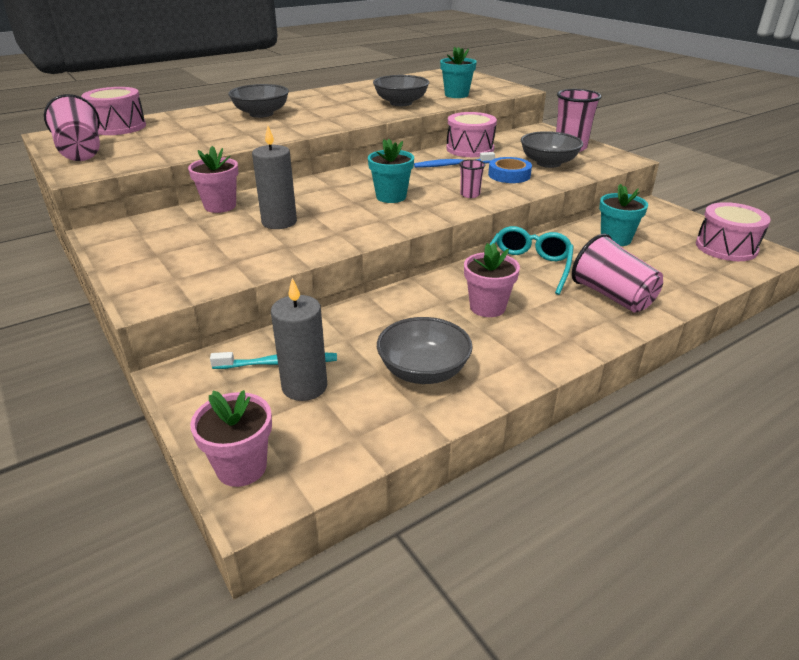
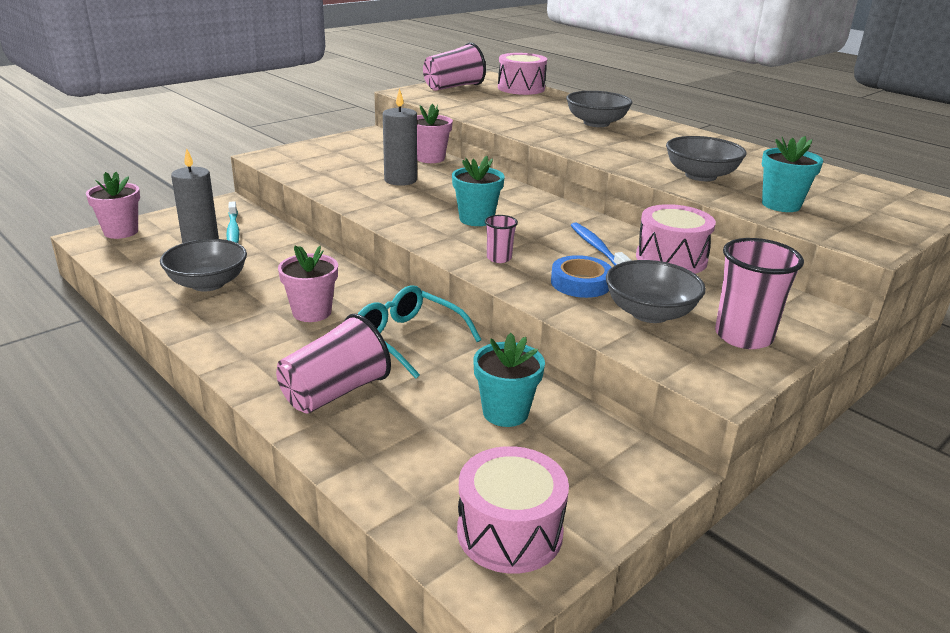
camera: 80 degrees right, 5 degrees down
turquoise glasses [489,226,574,295] -> turquoise glasses turned 150 degrees counterclockwise [358,285,482,379]

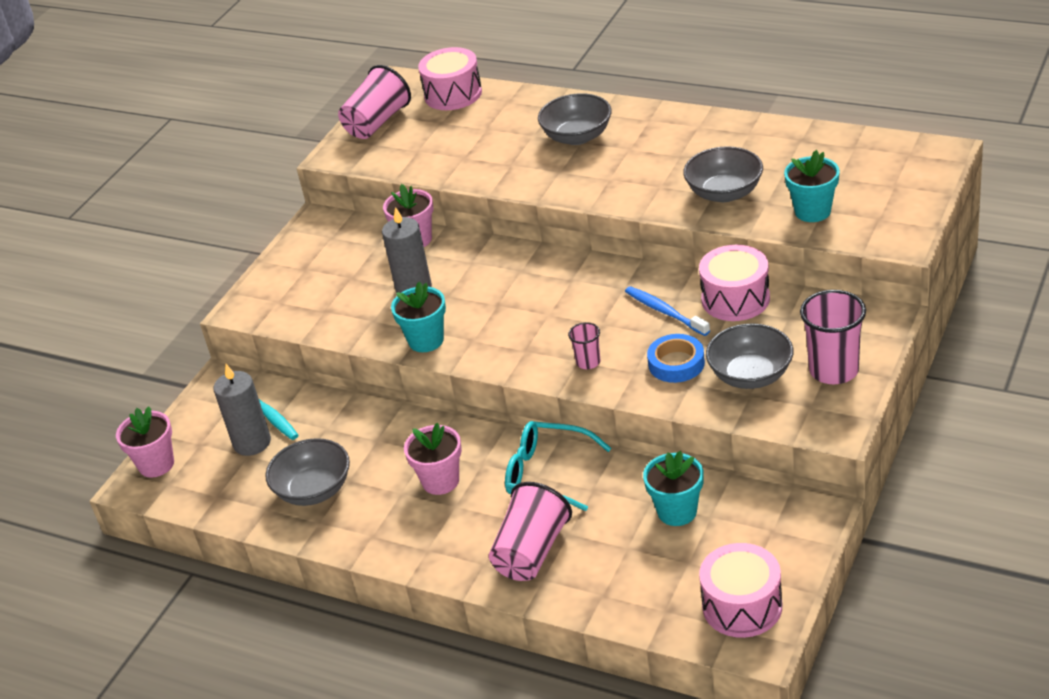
camera: 15 degrees left, 10 degrees up
turquoise flower pot [452,156,505,226] -> turquoise flower pot moved to [391,281,446,352]

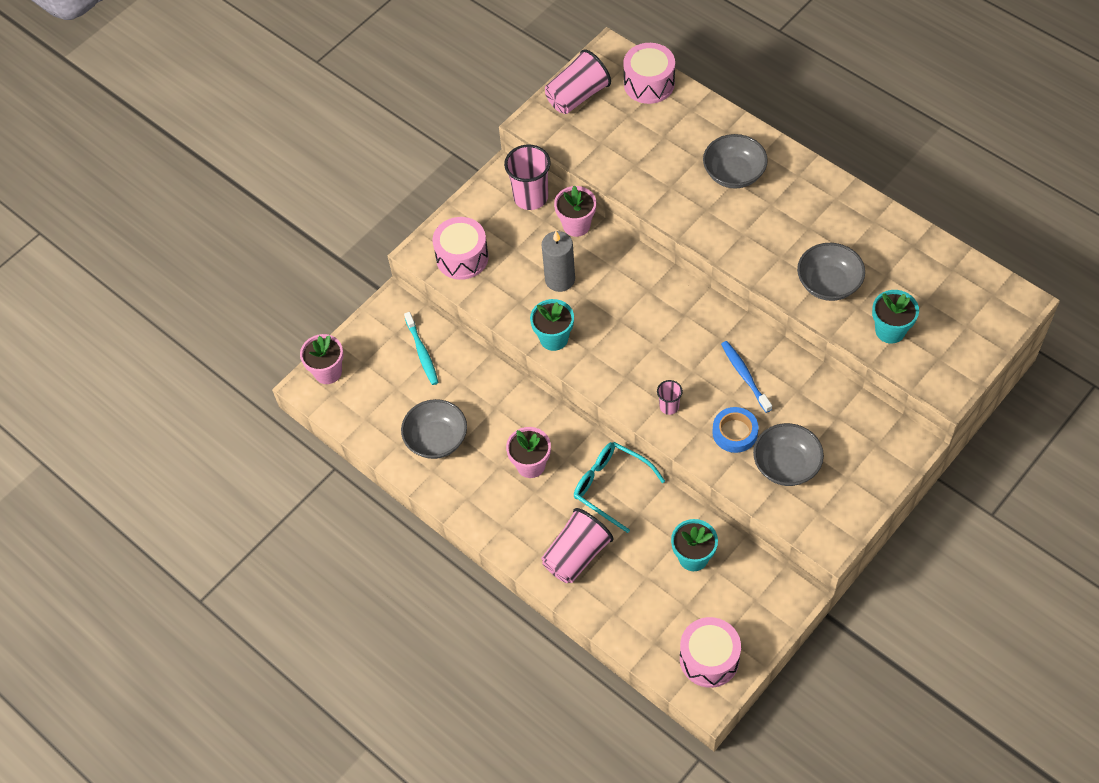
camera: 15 degrees right, 20 degrees up
grey candle [214,364,271,456] -> none
pink drum [699,245,770,321] -> pink drum moved to [432,217,489,280]
pink cup [800,290,866,384] -> pink cup moved to [504,145,551,210]

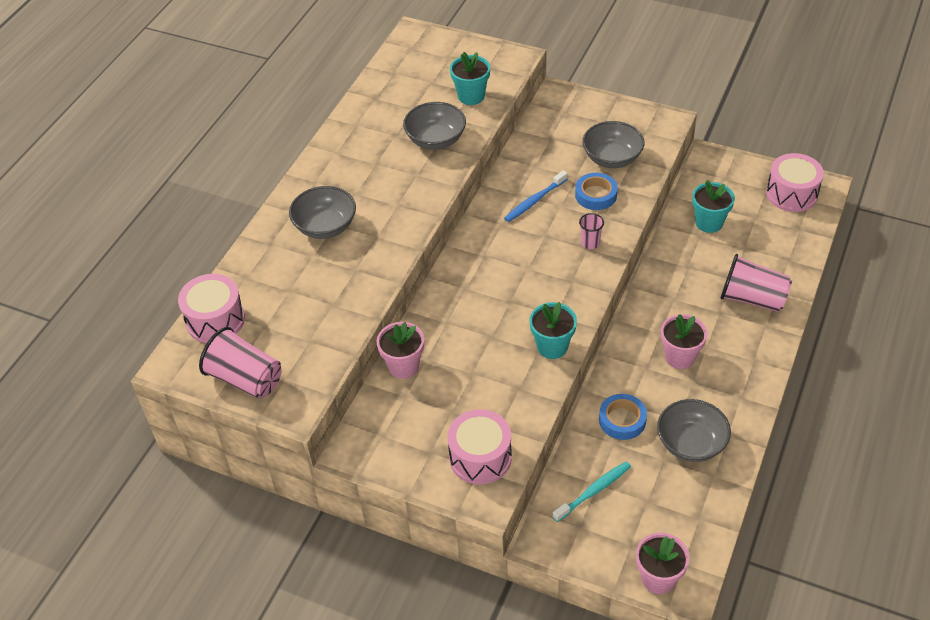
camera: 110 degrees left, 10 degrees down
pink cup [504,145,551,210] -> none
grey candle [542,231,575,292] -> none
turquoise glasses [574,442,665,533] -> none
none -> blue tape [599,394,647,440]

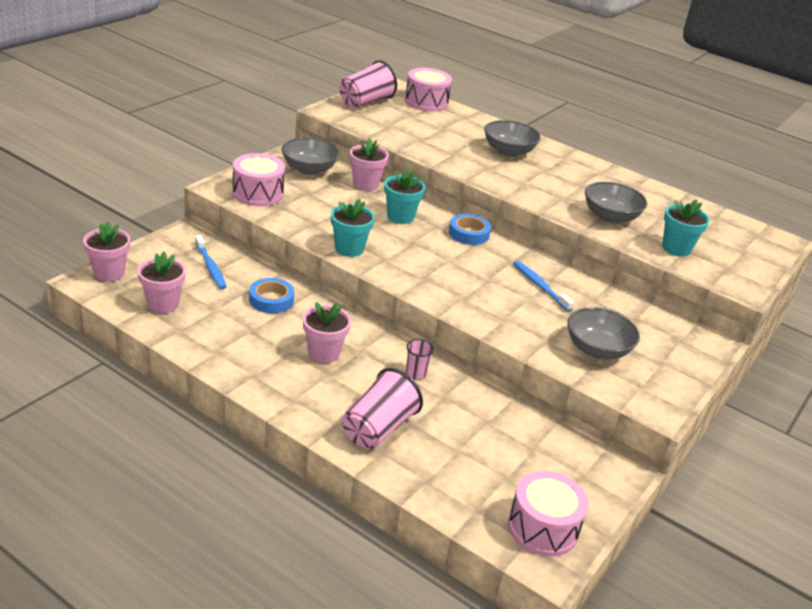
camera: 95 degrees right, 15 degrees down
turquoise toothbrush [552,461,631,522] -> blue toothbrush [195,235,227,289]
blue tape [575,173,618,210] -> blue tape moved to [449,214,491,245]
pink cup [579,213,604,249] -> pink cup moved to [406,339,434,380]
grey bowl [657,399,731,462] -> grey bowl moved to [281,137,340,175]
turquoise flower pot [692,180,735,233] -> turquoise flower pot moved to [384,169,425,224]
none -> pink flower pot [138,252,186,313]

